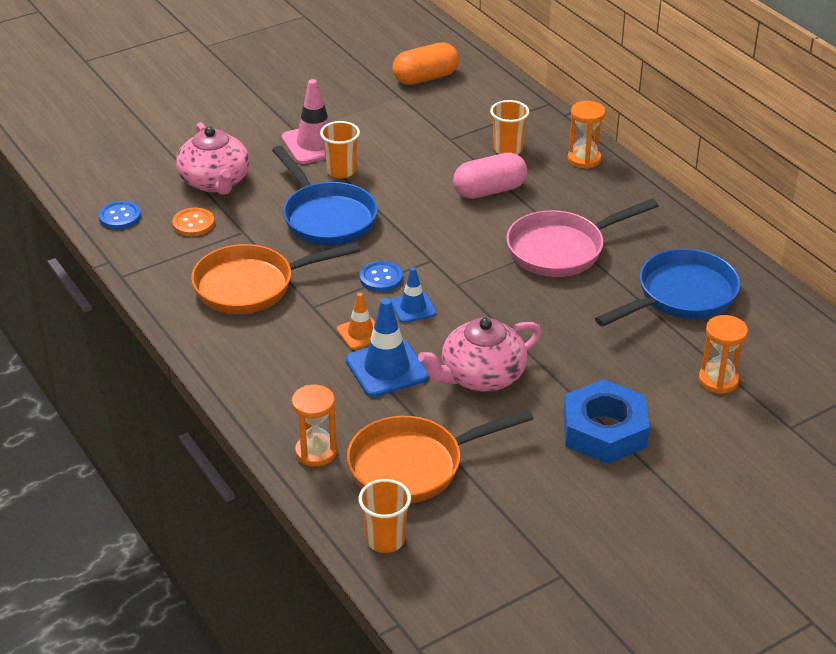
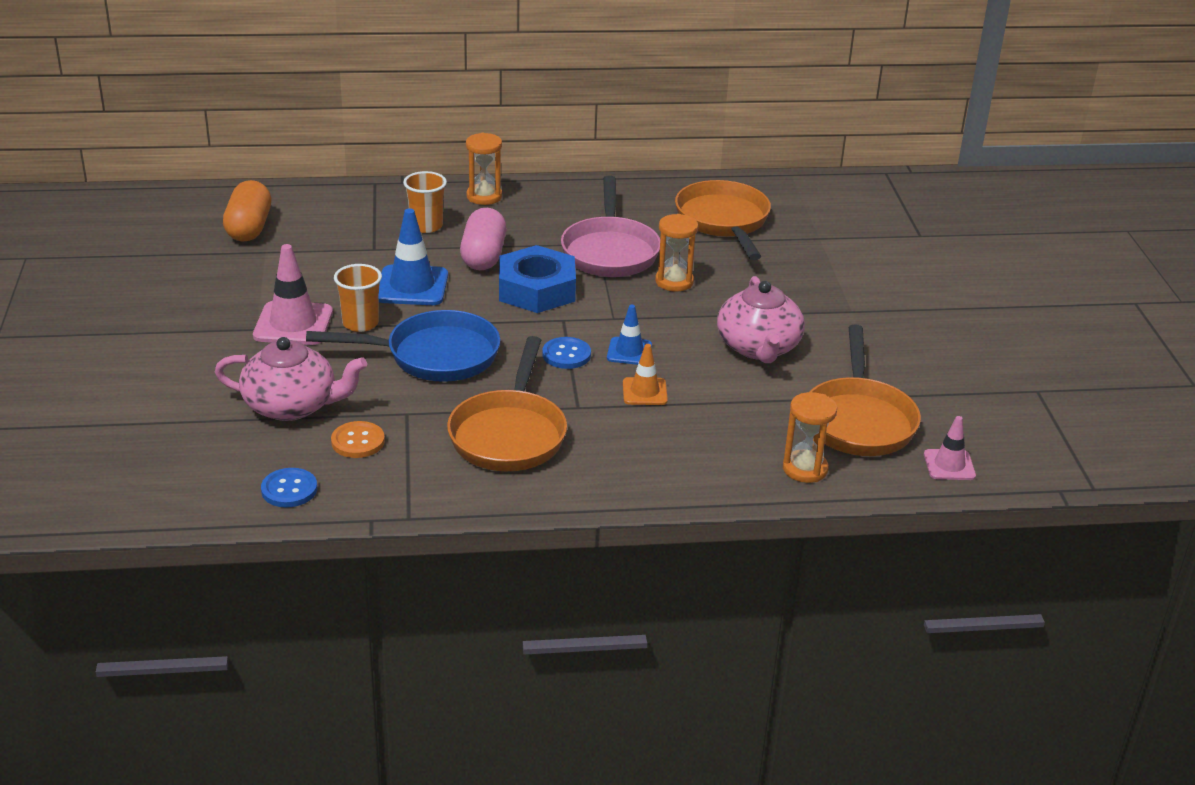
camera: 65 degrees left, 5 degrees down
blue traffic cone [346,298,429,397] -> blue traffic cone moved to [379,209,448,305]
orange cup [359,479,411,553] -> pink traffic cone [924,416,976,480]
blue nut [563,379,650,464] -> blue nut moved to [499,245,576,313]
blue pan [595,249,740,327] -> orange pan [675,180,771,260]
orange hourglass [698,315,748,394] -> orange hourglass moved to [655,214,698,291]

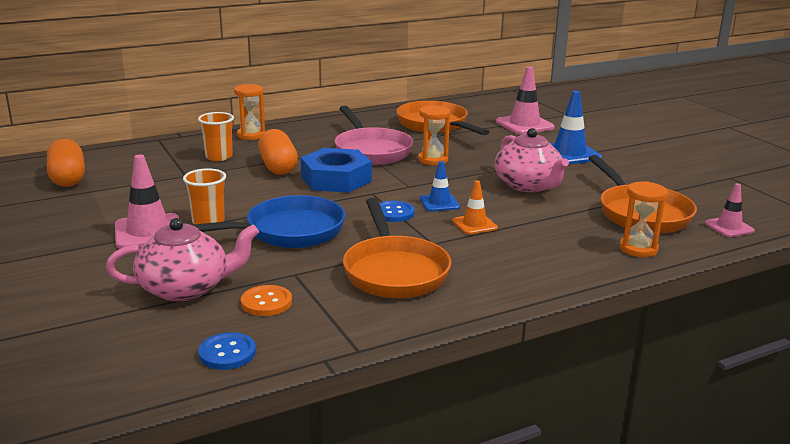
camera: 20 degrees left, 10 degrees down
blue traffic cone [379,209,448,305] -> blue traffic cone moved to [550,91,602,164]
pink capsule [460,208,506,270] -> orange capsule [258,129,298,175]
none -> pink traffic cone [496,67,555,134]

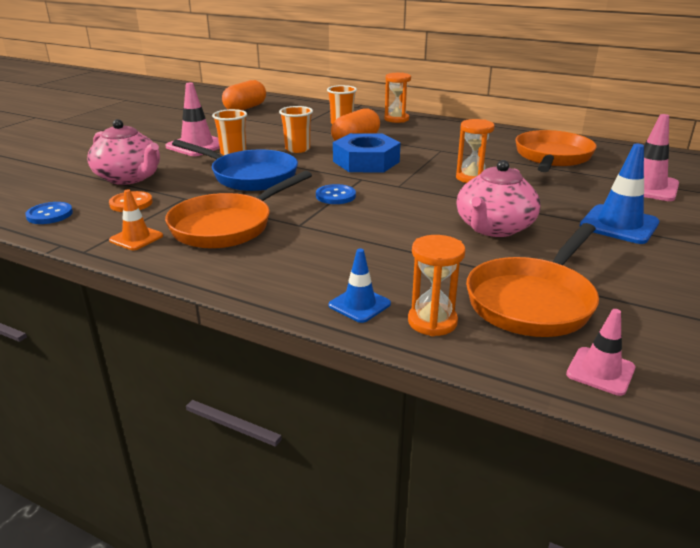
camera: 55 degrees right, 5 degrees up
pink pan [335,106,413,165] -> none
blue traffic cone [420,161,460,211] -> blue traffic cone moved to [329,249,391,323]
orange traffic cone [452,180,498,235] -> orange traffic cone moved to [109,189,163,250]
none -> orange cup [279,106,313,153]

